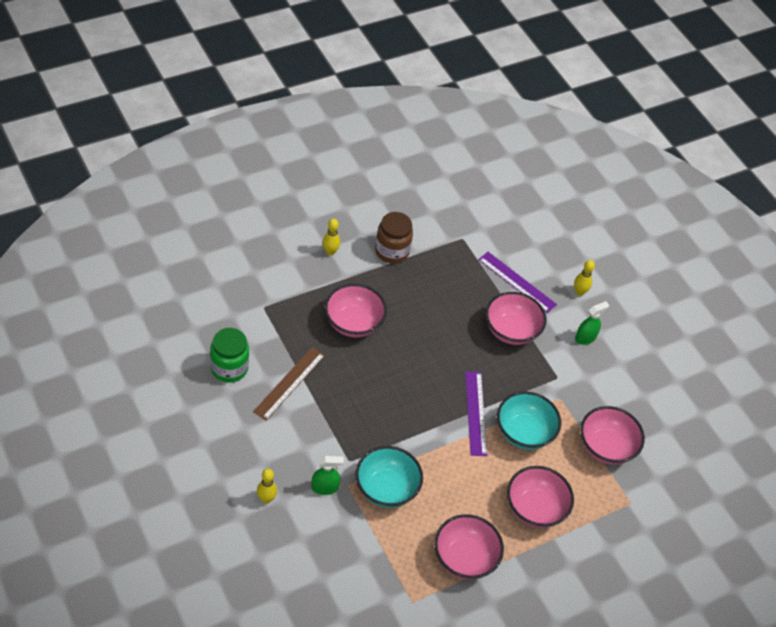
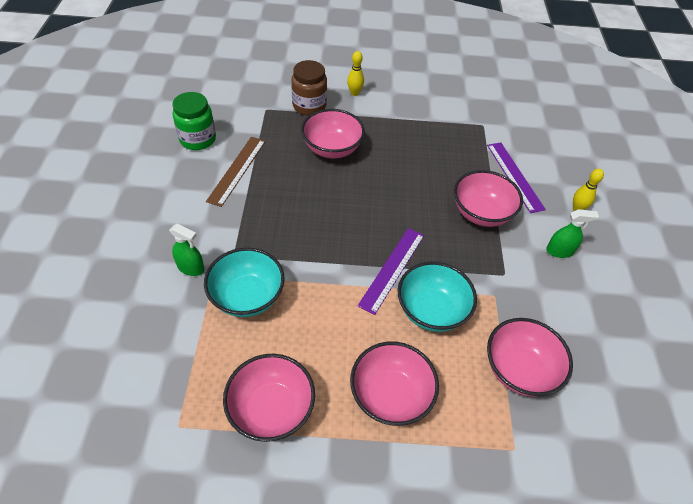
camera: 35 degrees right, 0 degrees up
brown ruler [253,347,325,421] -> brown ruler turned 45 degrees counterclockwise [206,137,266,207]
yellow bowling pin [257,469,277,504] -> none
brown jar [375,212,413,264] -> brown jar moved to [292,60,327,116]

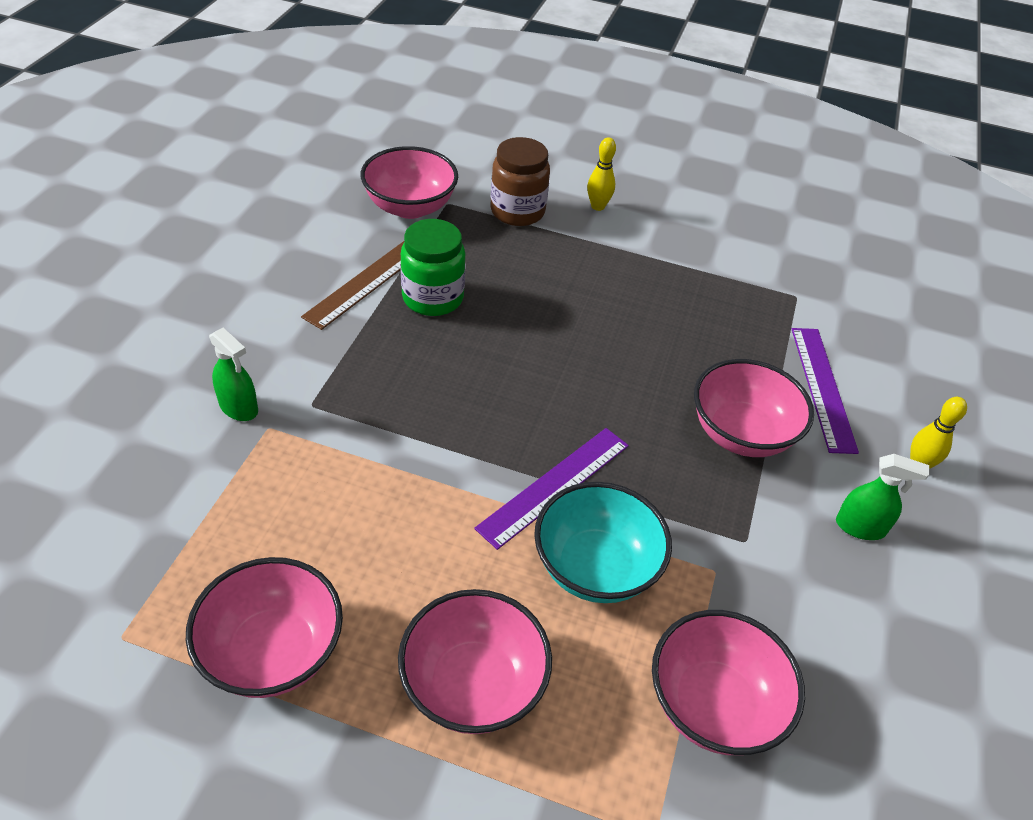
camera: 15 degrees right, 5 degrees down
green jar [173,92,216,150] -> green jar moved to [400,219,466,316]
turquoise bowl [204,248,285,317] -> none
pink bowl [301,109,365,158] -> pink bowl moved to [361,146,458,219]

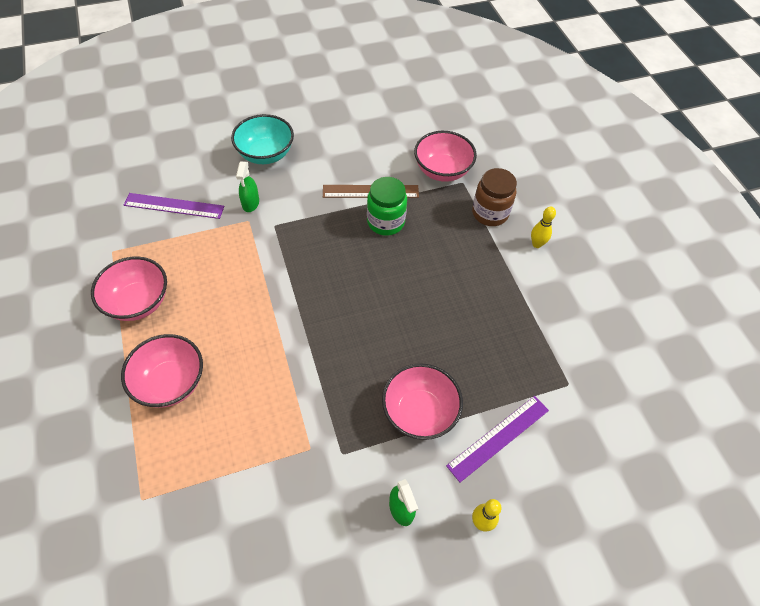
camera: 55 degrees right, 10 degrees up
purple ruler [474,428,629,550] -> purple ruler moved to [124,193,224,219]
turquoise bowl [534,482,672,603] -> turquoise bowl moved to [231,114,294,164]
pink bowl [652,610,805,755] -> none

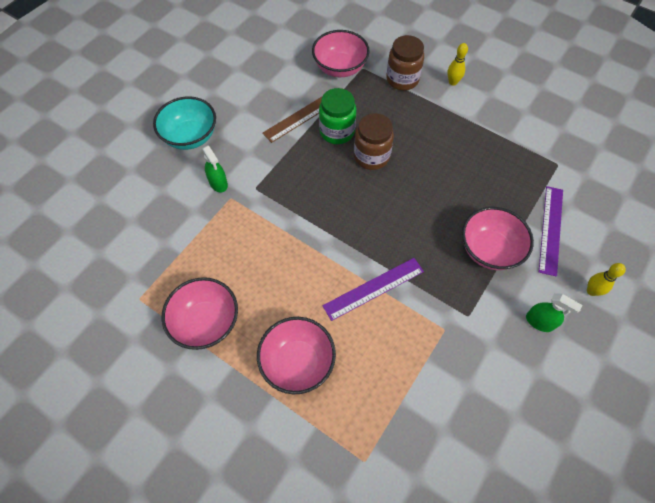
camera: 35 degrees left, 5 degrees up
purple ruler [124,193,224,219] -> purple ruler moved to [322,258,424,321]
none -> brown jar [354,113,394,170]

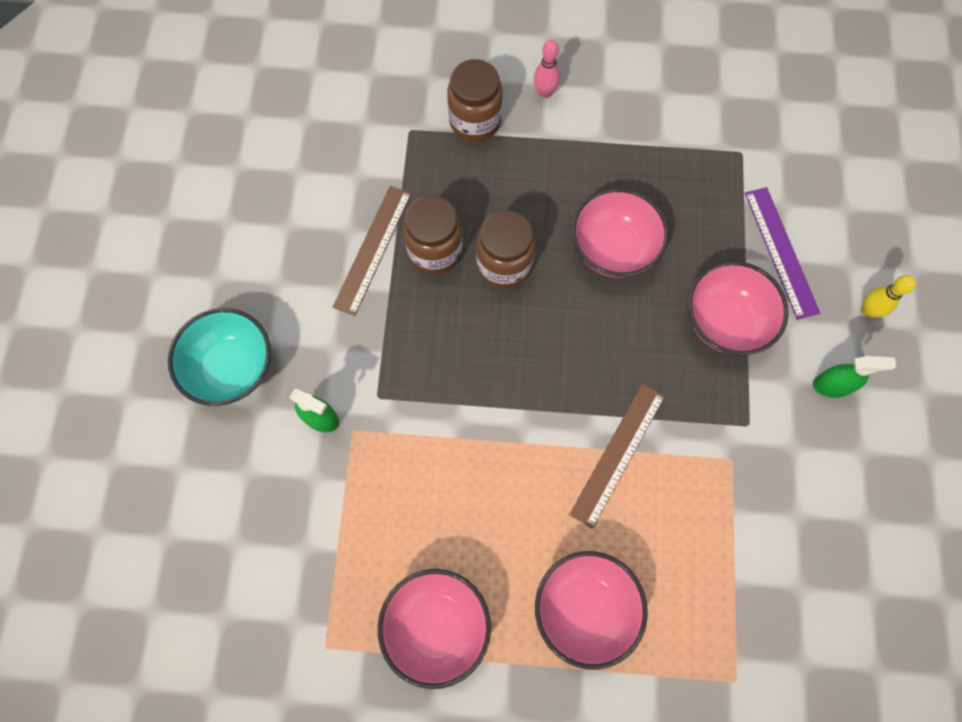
camera: 30 degrees left, 10 degrees up
pink bowl [312,30,370,77] -> pink bowl moved to [572,188,669,278]
green jar [319,88,356,144] -> brown jar [403,195,463,274]
purple ruler [322,258,424,321] -> brown ruler [569,384,665,529]
yellow bowling pin [447,43,468,86] -> pink bowling pin [534,40,560,98]

